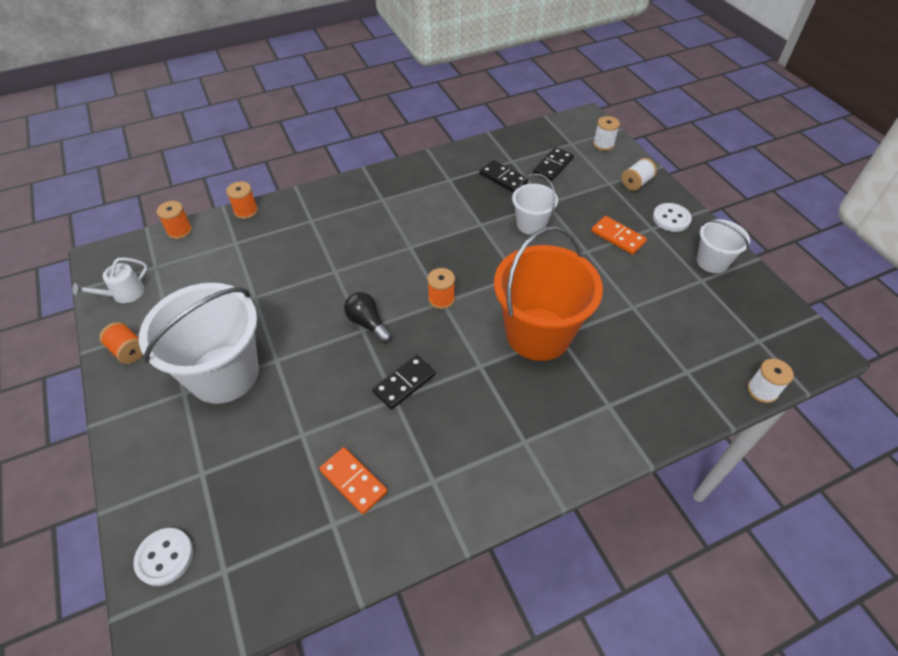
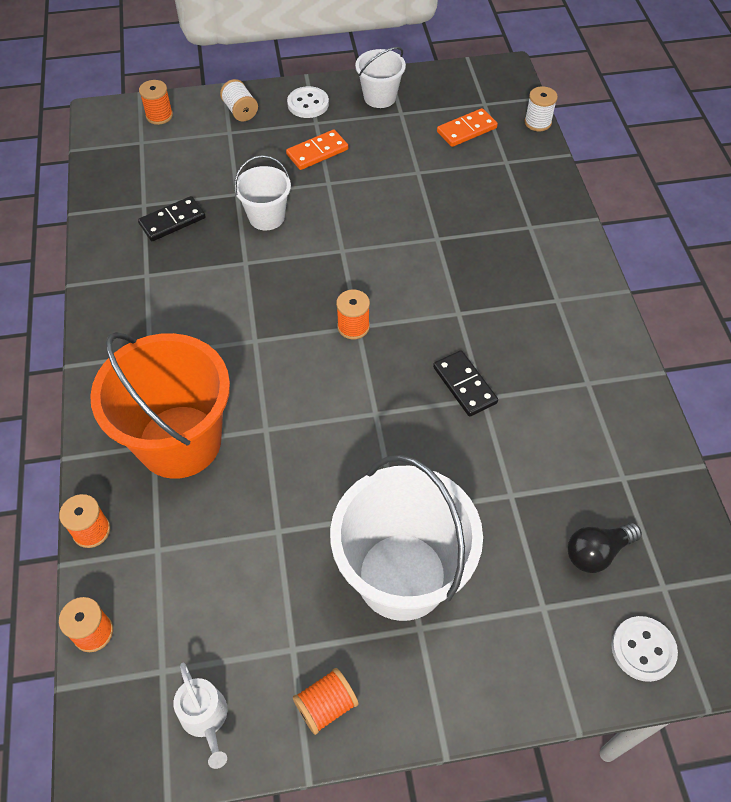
camera: 75 degrees left, 5 degrees up
orange domino [319,447,387,514] -> orange domino moved to [437,108,498,147]
black light bulb [344,292,392,343] -> black light bulb moved to [568,523,642,573]
orange bucket [494,226,603,361] -> orange bucket moved to [90,332,230,479]
black domino [533,147,574,181] -> none
white spool [593,116,620,151] -> orange spool [139,80,173,125]

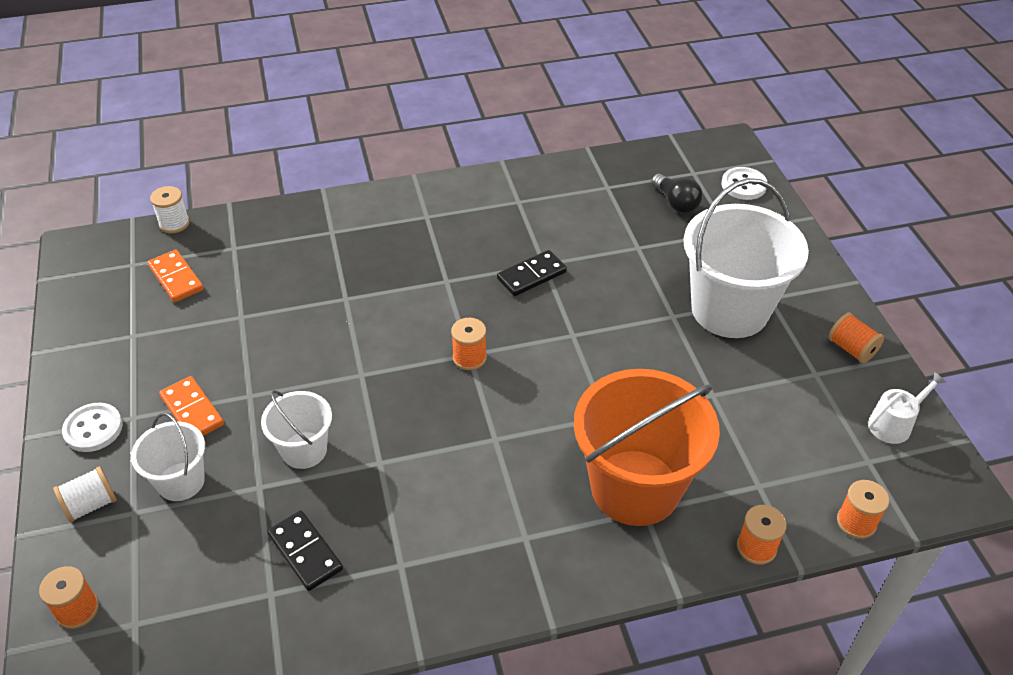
camera: 95 degrees left, 10 degrees down
white bucket [355,47,406,108] -> white bucket moved to [131,413,205,501]

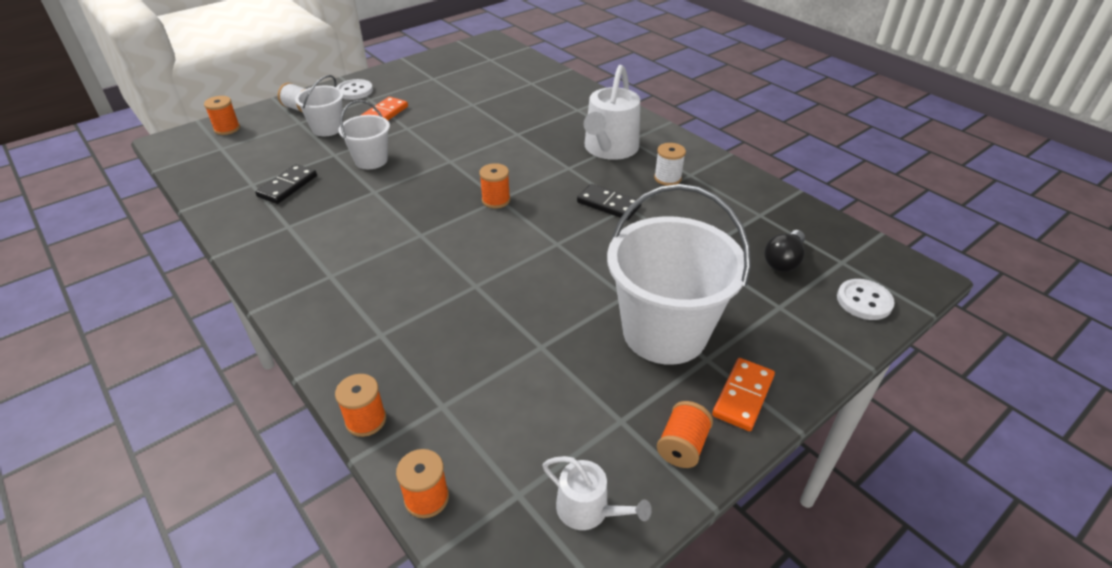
camera: 65 degrees right, 5 degrees down
orange domino [148,250,204,302] -> orange domino moved to [712,358,775,431]
white spool [150,186,190,233] -> white spool moved to [654,143,686,186]
orange bucket [574,369,720,526] -> none
none -> white watering can [584,65,640,160]

